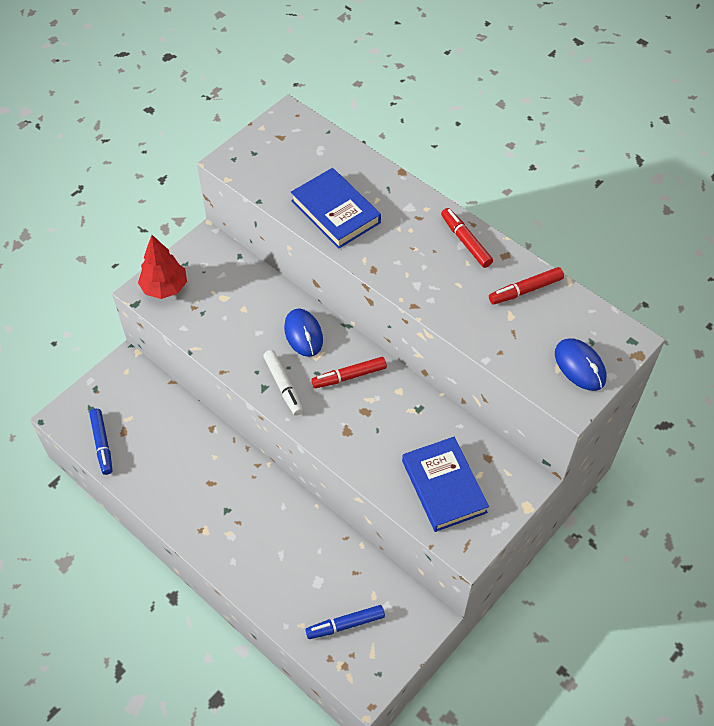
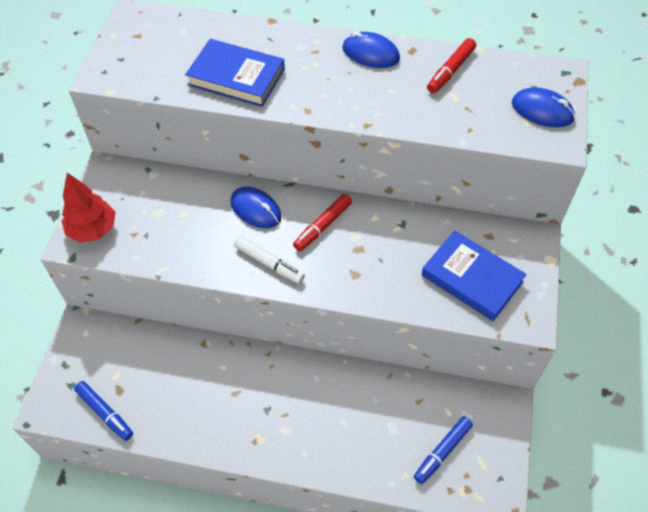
camera: 30 degrees left, 0 degrees up
red marker [441,208,493,268] -> blue mouse [342,32,400,68]

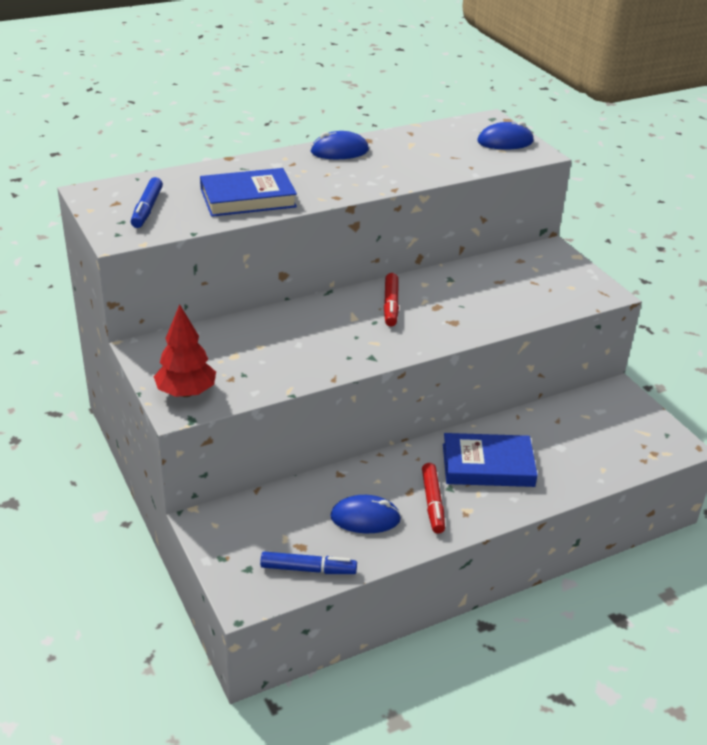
camera: 40 degrees left, 20 degrees down
blue mouse [230,187,282,228] -> blue mouse moved to [330,495,401,533]
white marker [234,235,305,284] -> none
blue marker [414,416,473,484] -> blue marker moved to [131,177,163,228]
blue book [421,230,527,321] -> blue book moved to [443,433,538,487]
red marker [427,38,476,93] -> red marker moved to [422,463,445,534]

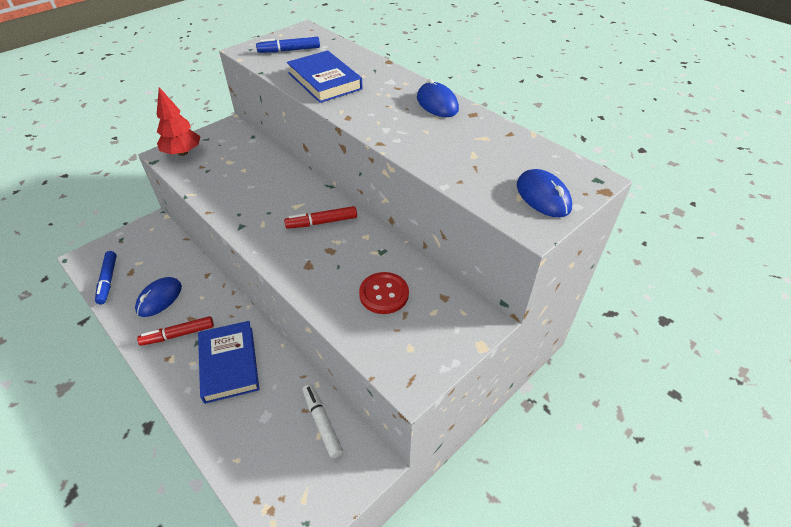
camera: 75 degrees right, 10 degrees up
blue mouse [330,495,401,533] -> blue mouse turned 45 degrees clockwise [135,277,182,317]
none -> white marker [302,384,343,458]
none -> red button [359,272,409,314]

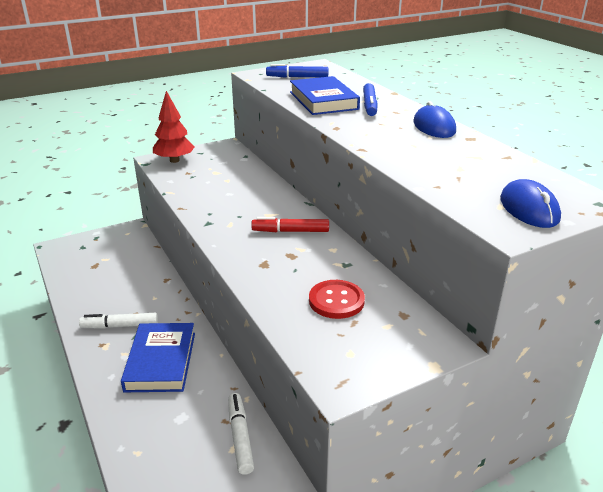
camera: 15 degrees right, 15 degrees down
blue marker [95,251,117,304] -> blue marker moved to [363,83,378,116]
blue mouse [135,277,182,317] -> none
red marker [137,316,214,346] -> white marker [79,313,158,329]

